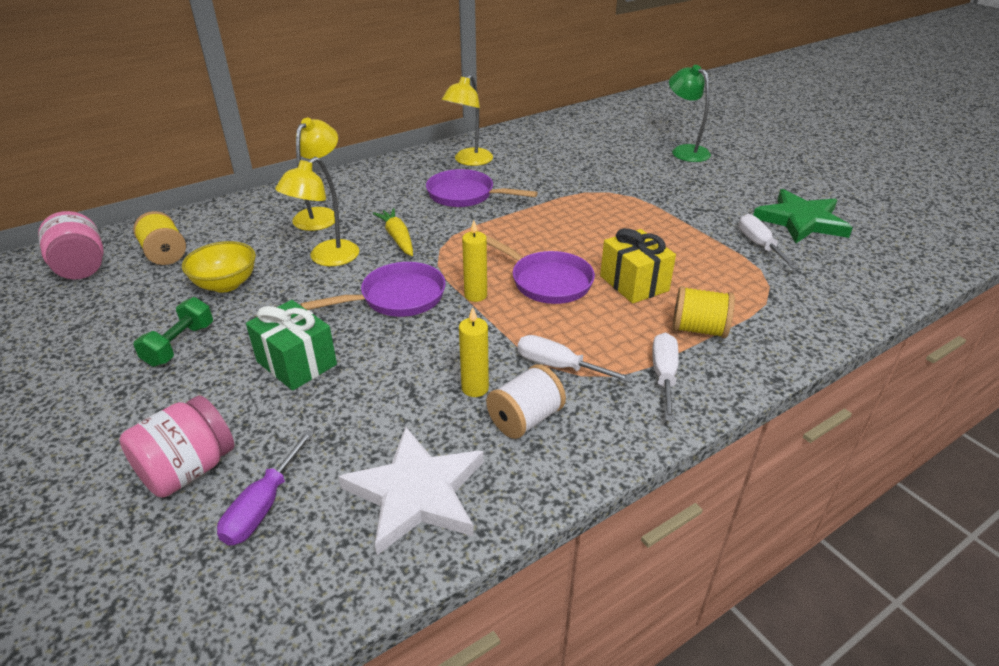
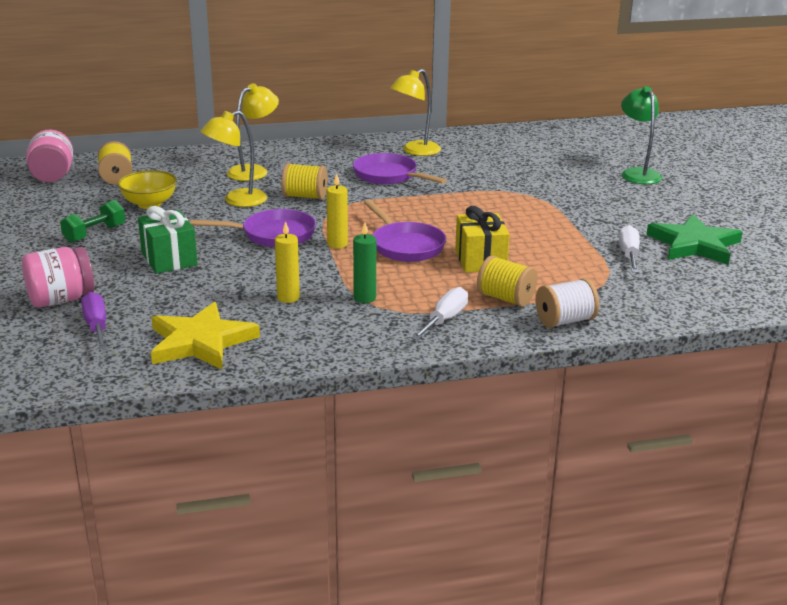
camera: 20 degrees right, 10 degrees down
purple screwdriver [217,430,314,545] -> purple screwdriver turned 120 degrees clockwise [81,292,107,351]
white star [338,426,483,555] -> yellow star [151,302,260,370]
yellow carrot [373,208,413,256] -> yellow spool [281,163,328,200]
white spool [486,364,566,439] -> white spool moved to [535,278,599,328]
white screwdriver [518,335,633,383] -> green candle [353,222,376,303]

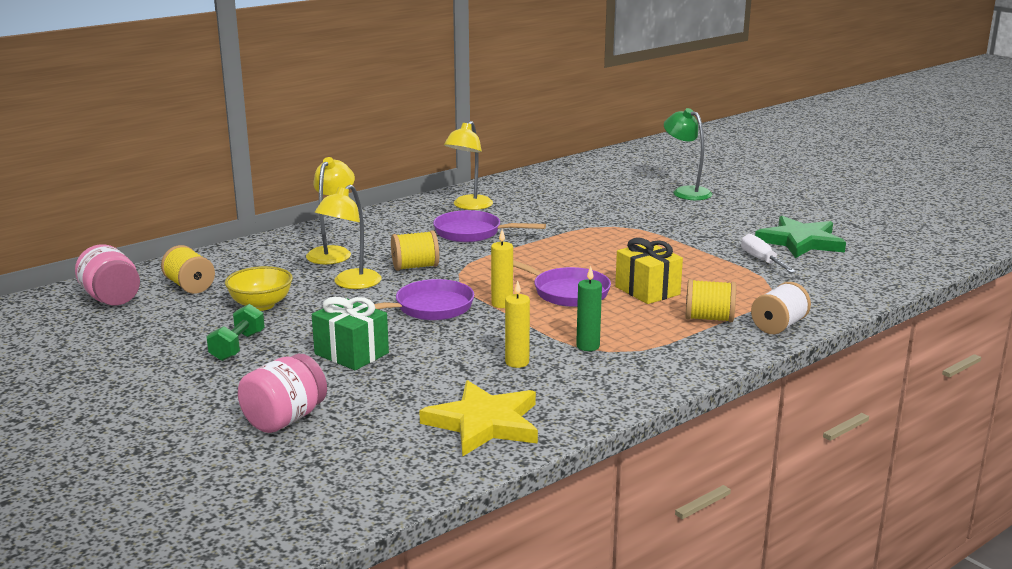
camera: 25 degrees left, 5 degrees down
purple screwdriver [81,292,107,351] -> none
white screwdriver [411,287,468,340] -> none

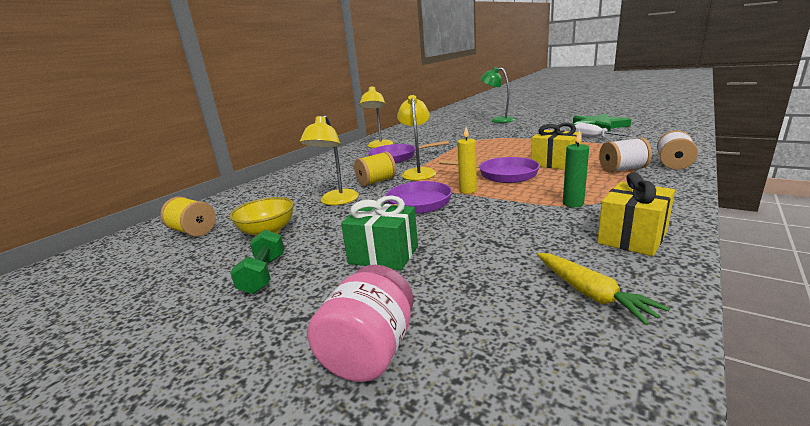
camera: 15 degrees left, 0 degrees up
pink jar [75,244,140,306] -> none
yellow lamp [306,157,355,264] -> yellow lamp moved to [397,95,436,181]
yellow star [419,380,538,457] -> yellow carrot [537,253,670,325]
yellow candle [505,280,530,368] -> none
yellow spool [685,279,736,322] -> white spool [599,137,652,173]
none -> yellow gift [597,172,675,256]

